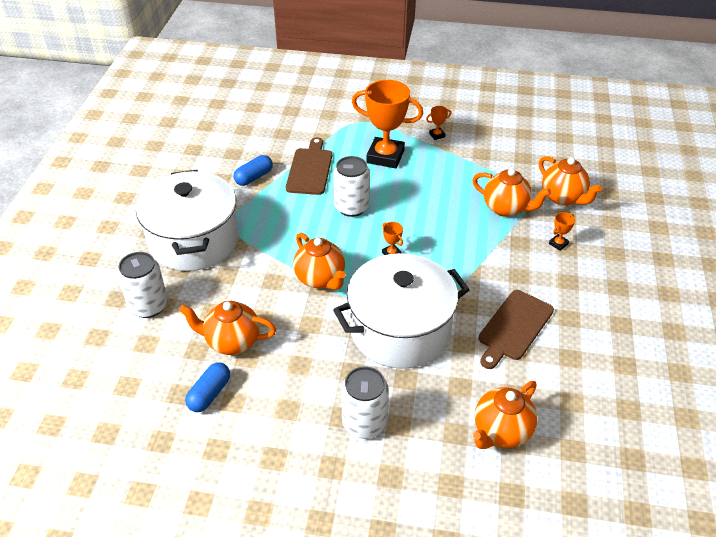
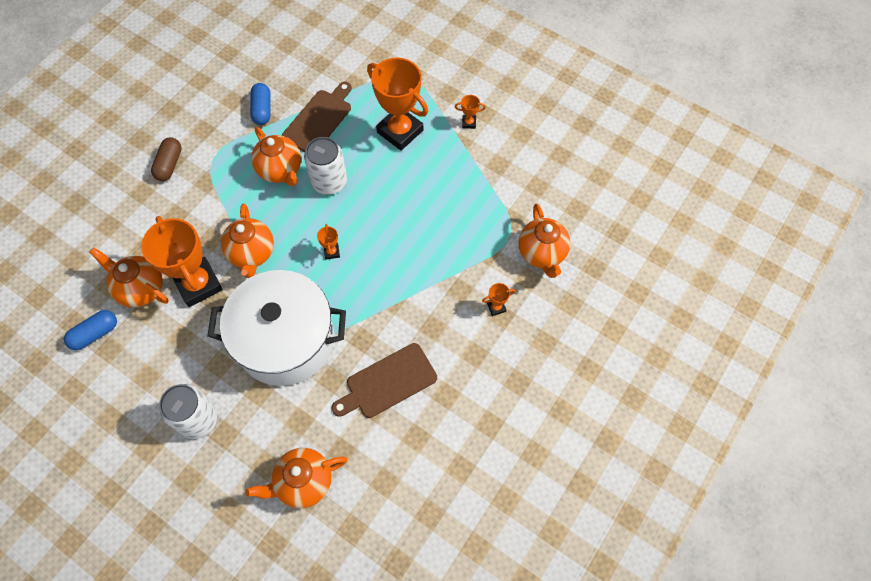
camera: 25 degrees right, 20 degrees up
white can [117,252,168,318] -> none
white pot [136,170,239,271] -> brown capsule [151,137,182,181]
blue capsule [233,155,273,186] -> blue capsule turned 75 degrees counterclockwise [250,83,270,125]
orange teapot [472,168,551,217] -> orange teapot moved to [251,127,301,186]
none -> orange trophy [141,216,223,307]

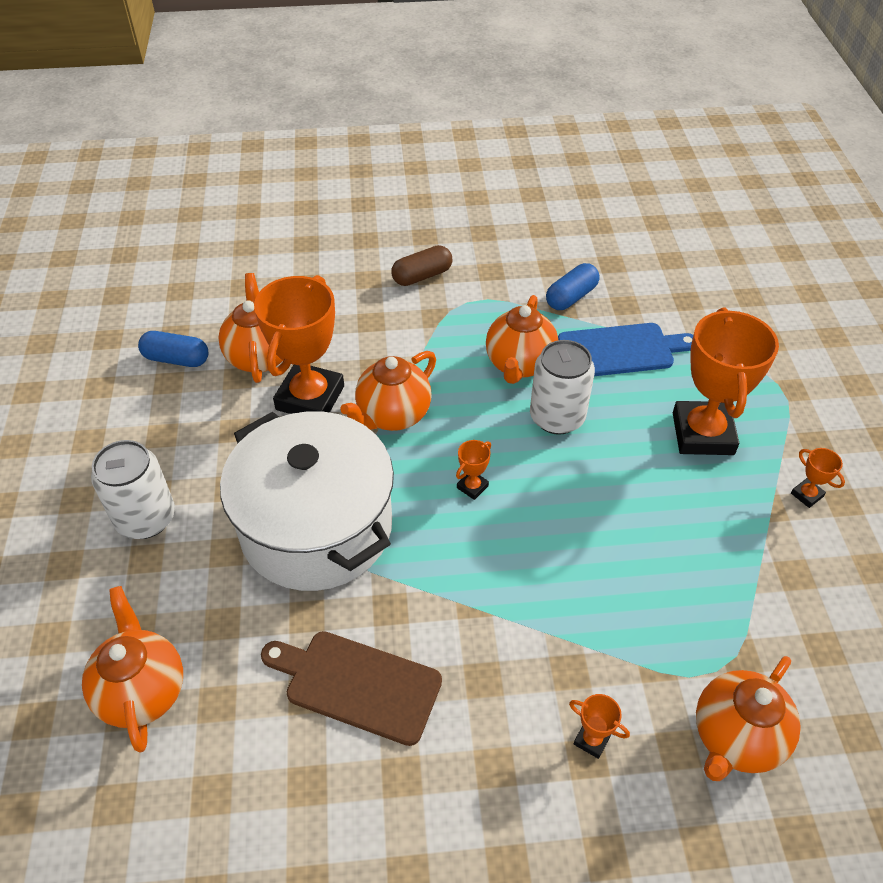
camera: 50 degrees right, 15 degrees down
orange teapot [245,448,347,508] -> orange teapot turned 45 degrees clockwise [82,586,183,752]
brown cutting board [282,82,352,152] -> blue cutting board [558,323,693,376]

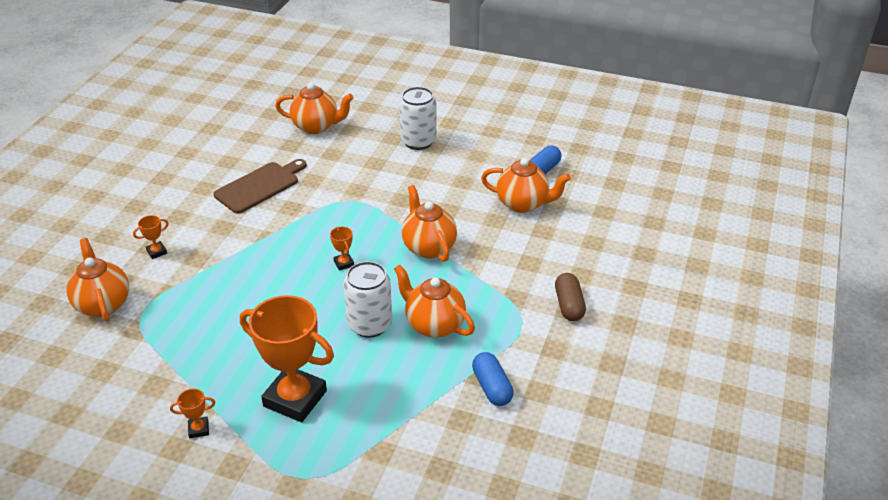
camera: 115 degrees right, 10 degrees down
white pot [220,411,394,591] -> none
orange trophy [254,275,344,414] -> none
blue cutting board [558,323,693,376] -> none

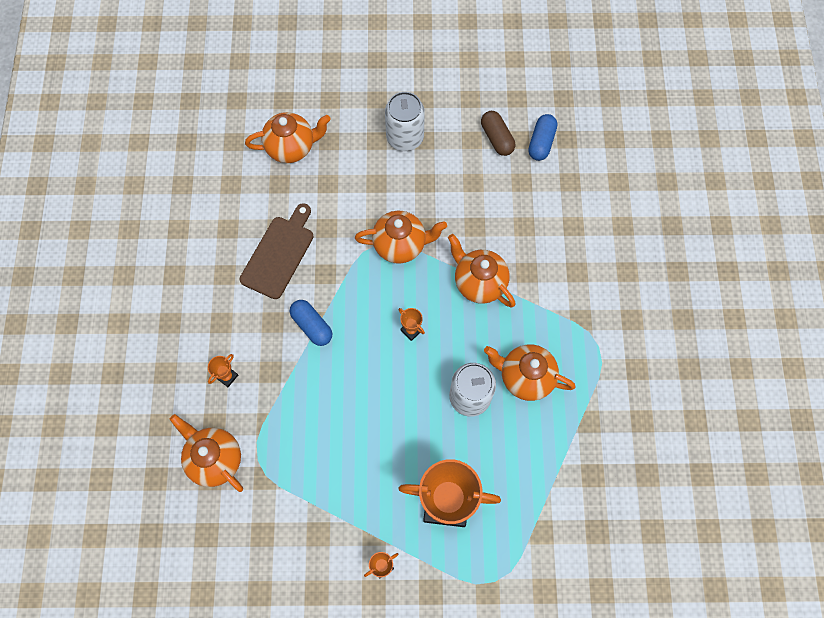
camera: 20 degrees left, 30 degrees up
blue capsule [472,352,514,406] -> blue capsule moved to [290,300,332,346]
orange teapot [481,158,571,213] -> orange teapot moved to [355,211,447,264]
brown capsule [555,273,586,321] -> brown capsule moved to [481,111,515,156]

